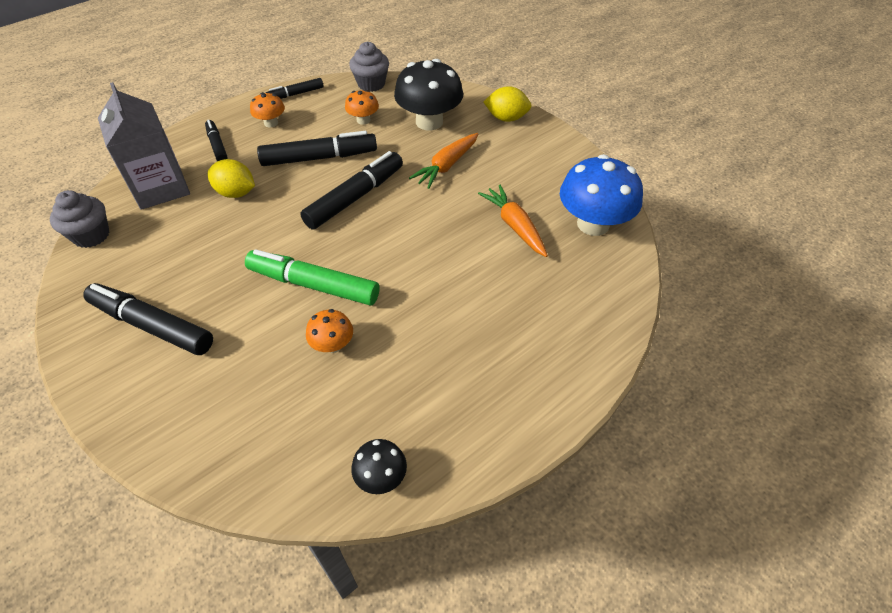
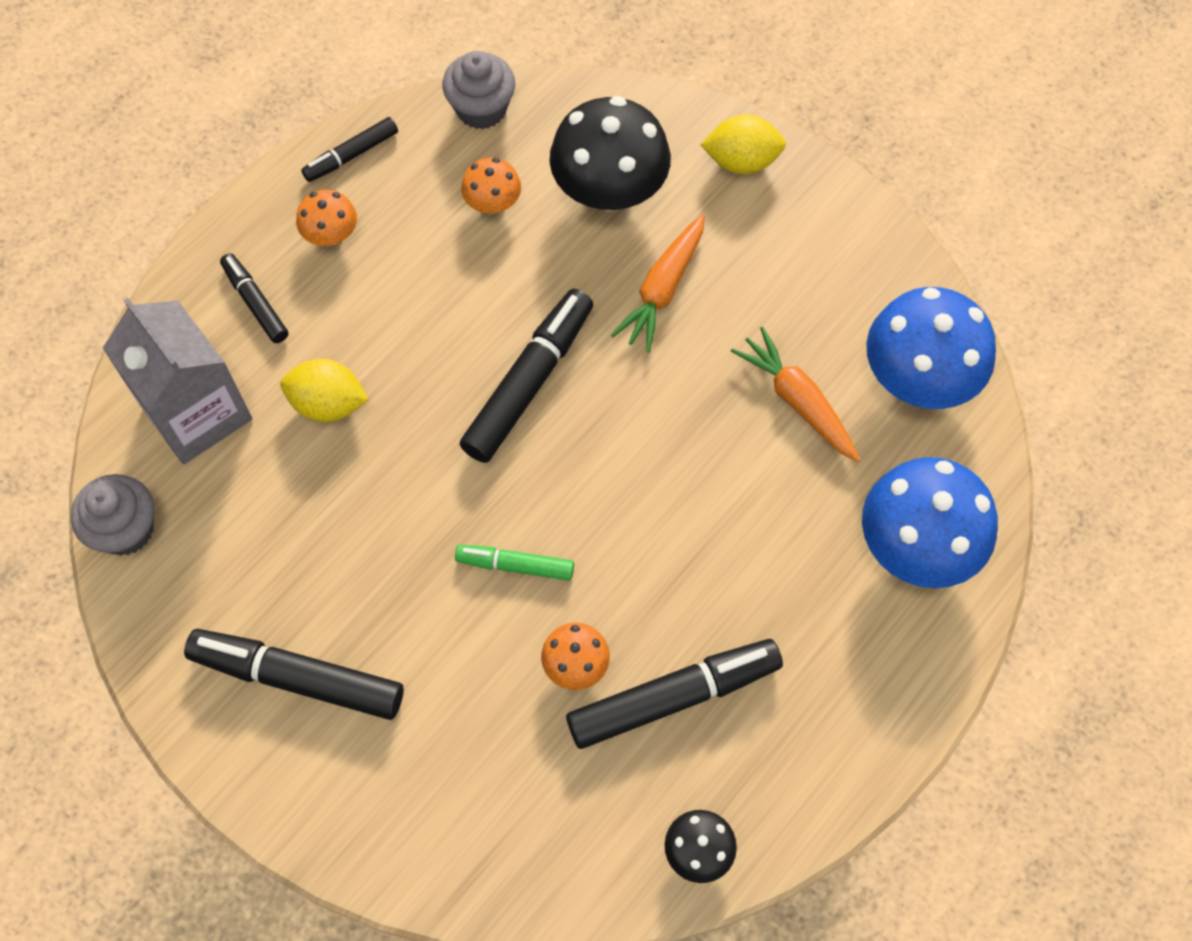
camera: 10 degrees left, 15 degrees up
green marker [245,249,379,306] -> green marker [455,545,574,581], size x0.55
black marker [257,131,377,166] -> black marker moved to [566,639,783,749]
none -> blue mushroom [862,457,998,588]

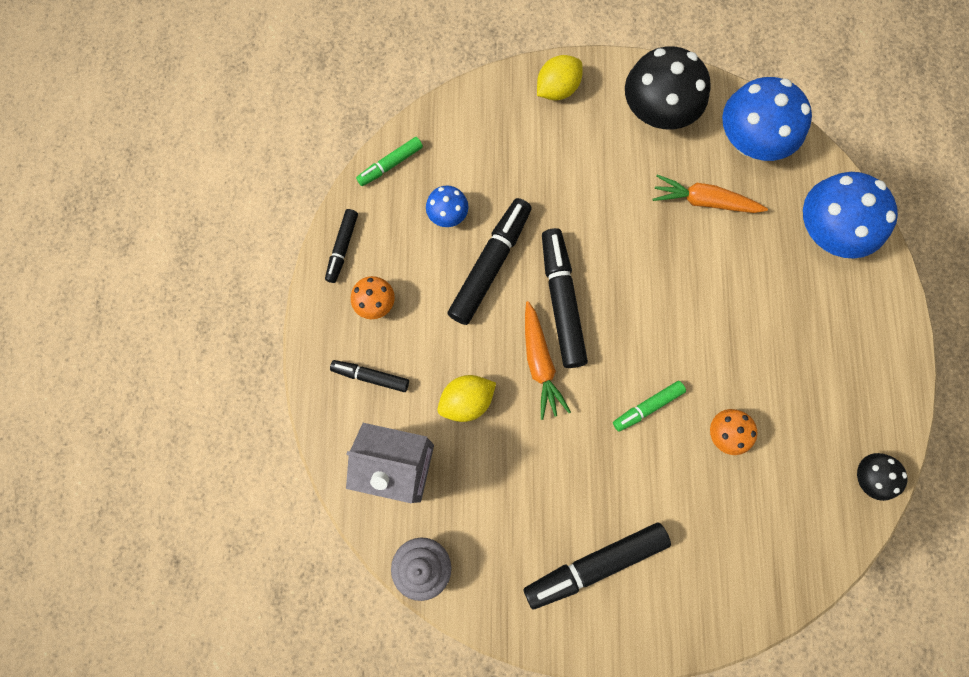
camera: 40 degrees left, 10 degrees up
grey cupcake [442,51,515,129] -> green marker [356,137,423,186]
orange mushroom [461,158,521,214] -> blue mushroom [426,186,469,227]
black mushroom [549,96,671,211] -> black mushroom moved to [625,46,711,129]
black marker [566,639,783,749] -> black marker moved to [447,198,532,325]
orange carrot [611,215,705,353] -> orange carrot moved to [525,301,571,420]

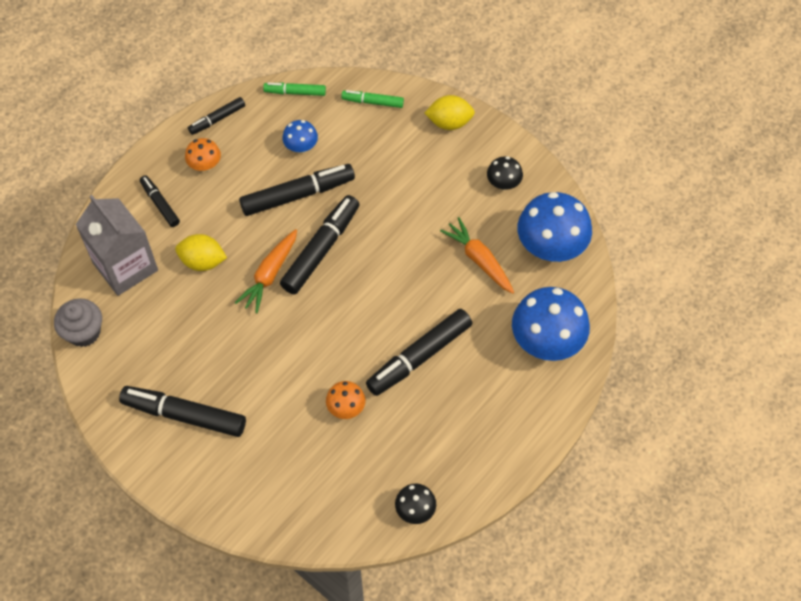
camera: 40 degrees right, 15 degrees down
green marker [613,381,686,432] -> green marker moved to [341,90,404,108]
black mushroom [625,46,711,129] -> black mushroom [487,156,523,190], size x0.50
none -> black marker [366,309,472,396]

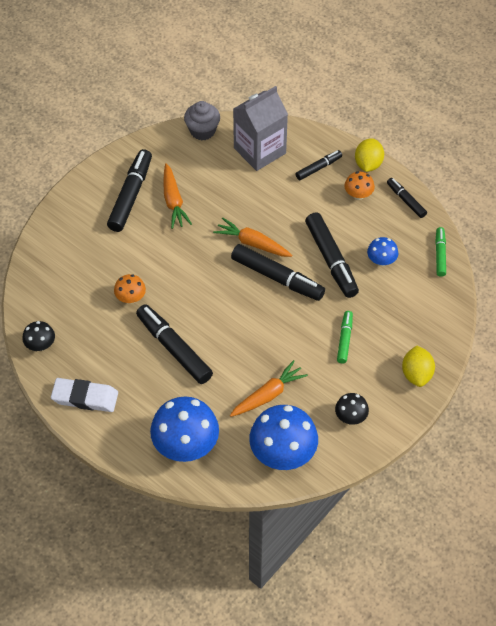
camera: 90 degrees right, 5 degrees down
yellow lemon [175,234,227,271] -> yellow lemon moved to [355,138,384,172]
green marker [341,90,404,108] -> green marker moved to [337,311,353,363]
none -> white eraser [51,378,118,412]
none -> orange carrot [163,163,192,229]

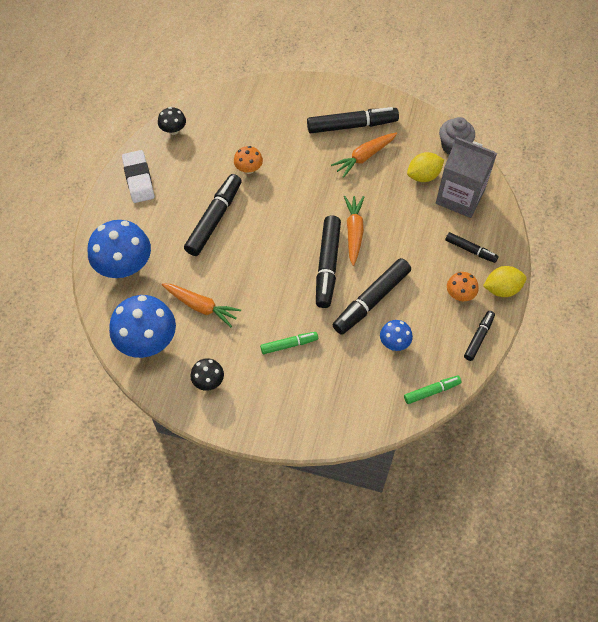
camera: 65 degrees right, 5 degrees up
yellow lemon [402,345,435,387] -> yellow lemon moved to [407,152,444,182]

